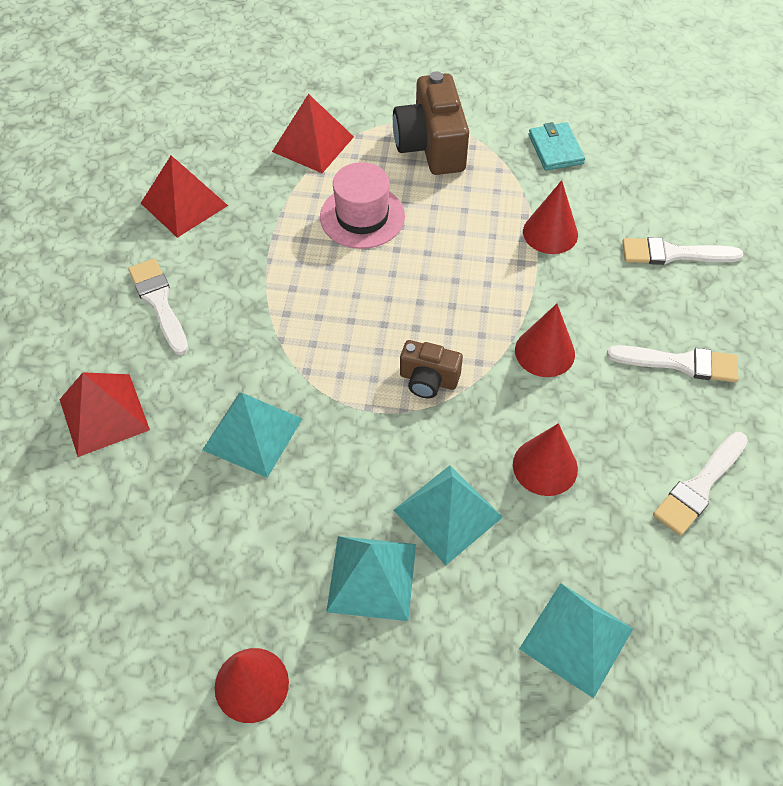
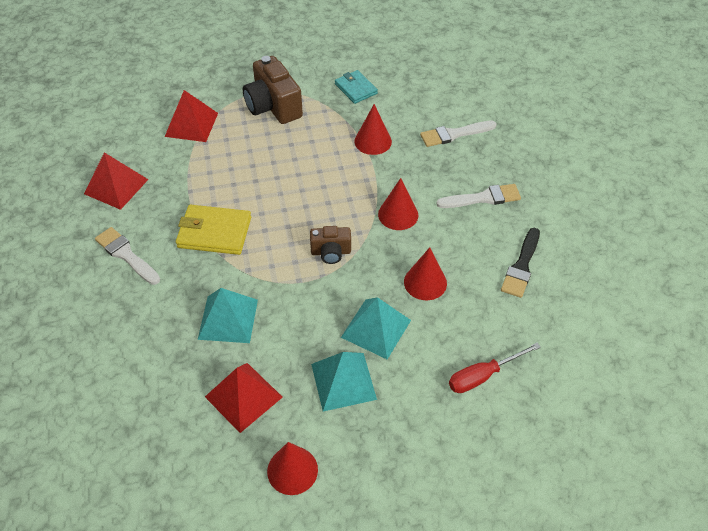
camera: 20 degrees left, 5 degrees down
red pyramid [60,372,150,457] -> red pyramid moved to [205,363,283,433]
pink hat [320,162,405,249] -> none
turquoise pyramid [519,583,633,699] -> red screwdriver [449,343,541,393]
white brush [653,432,748,536] -> black brush [501,228,540,298]
none -> yellow wallet [176,205,251,255]

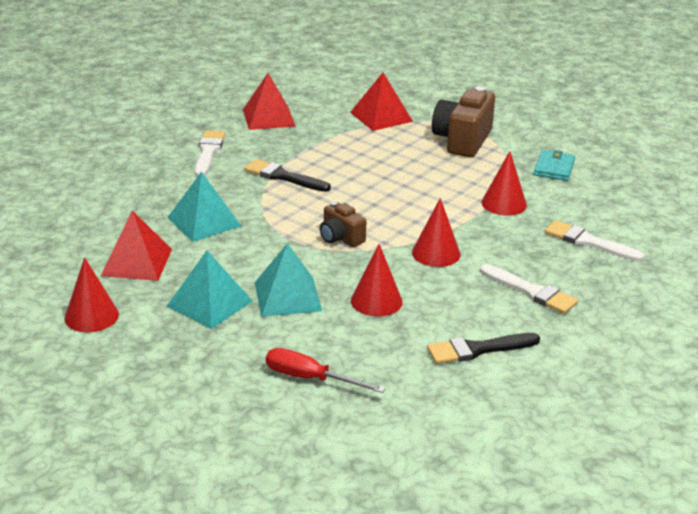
camera: 50 degrees right, 20 degrees down
yellow wallet [176,205,251,255] -> black brush [244,159,331,192]

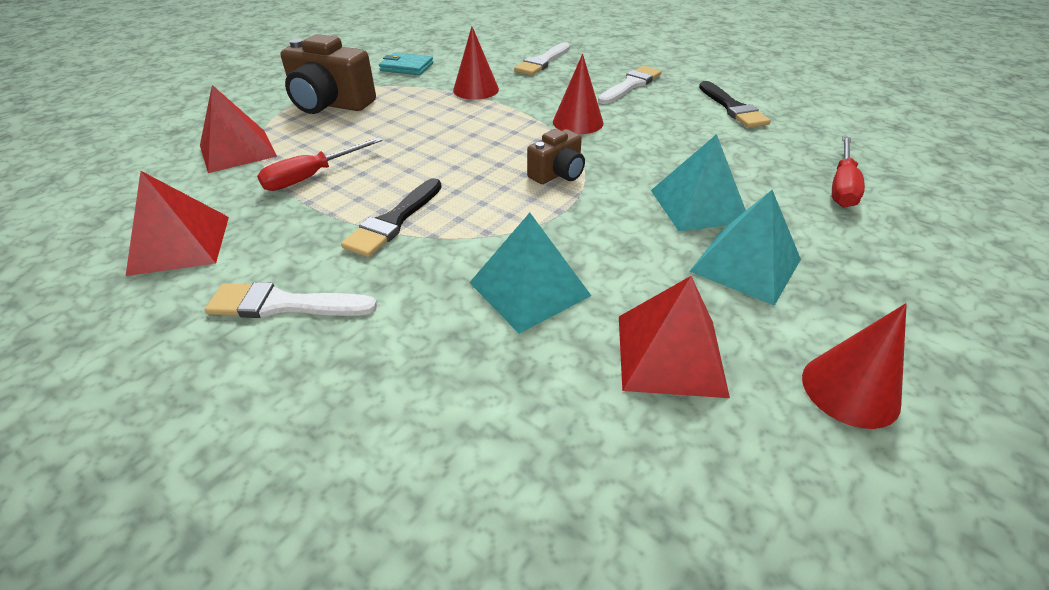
camera: 90 degrees left, 10 degrees up
red cone [351,244,403,316] -> none
none -> red screwdriver [257,137,383,191]

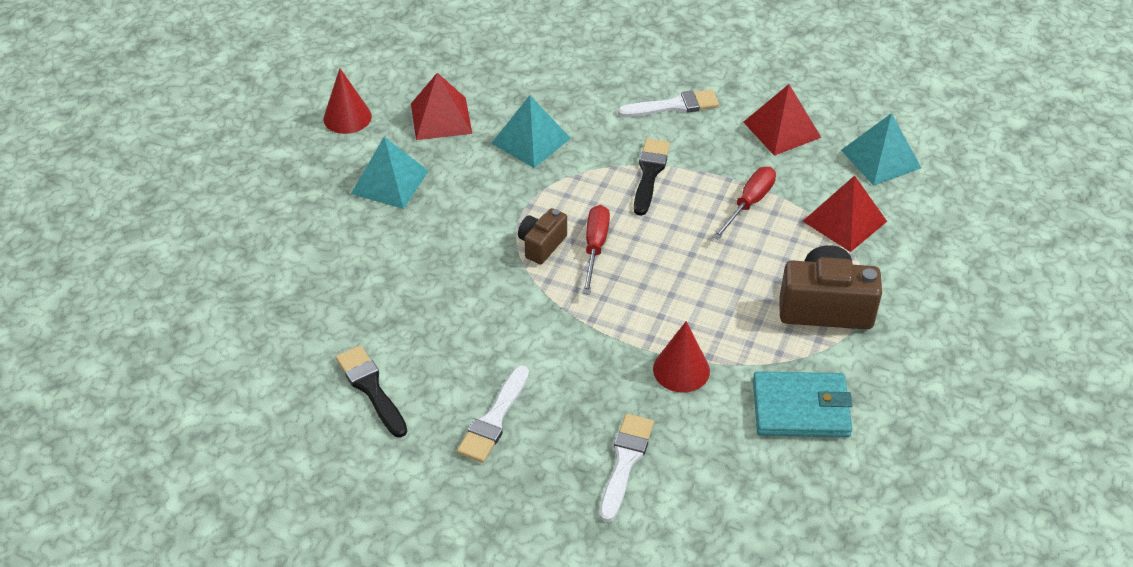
camera: 165 degrees right, 5 degrees up
turquoise wallet [379,52,433,75] -> turquoise wallet [753,371,853,437], size x1.52
red cone [553,54,604,134] -> none
turquoise pyramid [651,134,746,232] -> turquoise pyramid moved to [841,113,921,186]
red screwdriver [832,136,865,208] -> red screwdriver moved to [583,205,610,295]

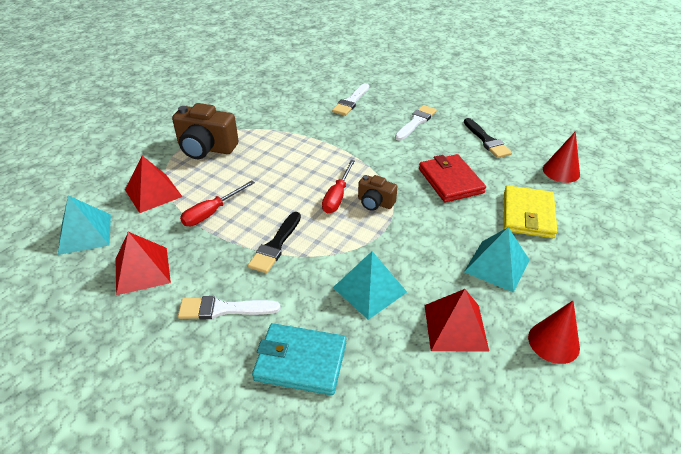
camera: 170 degrees left, 5 degrees down
brown camera [518,208,567,264] -> brown camera turned 75 degrees clockwise [358,175,398,211]
red cone [653,321,710,393] -> red cone moved to [543,131,580,183]
turquoise wallet [753,371,853,437] -> turquoise wallet moved to [252,323,346,395]
none -> red wallet [419,154,486,203]
none -> yellow wallet [504,186,557,238]

